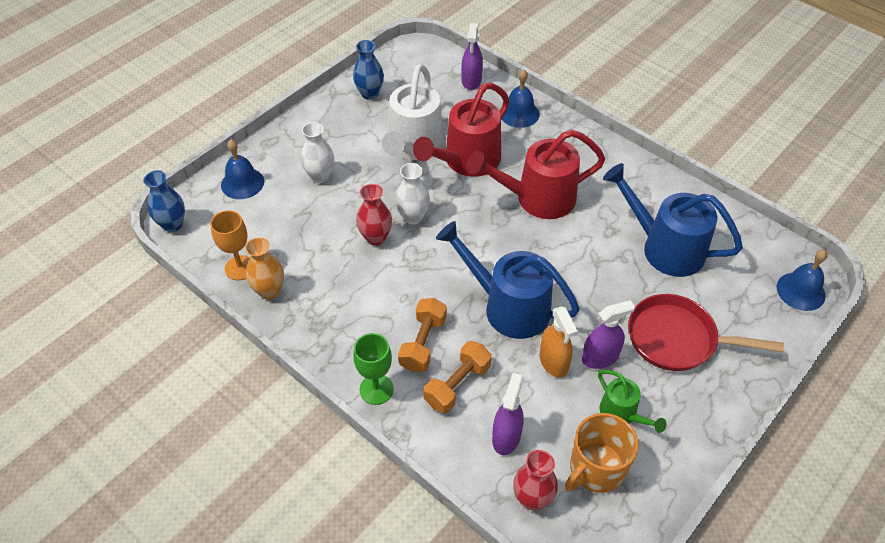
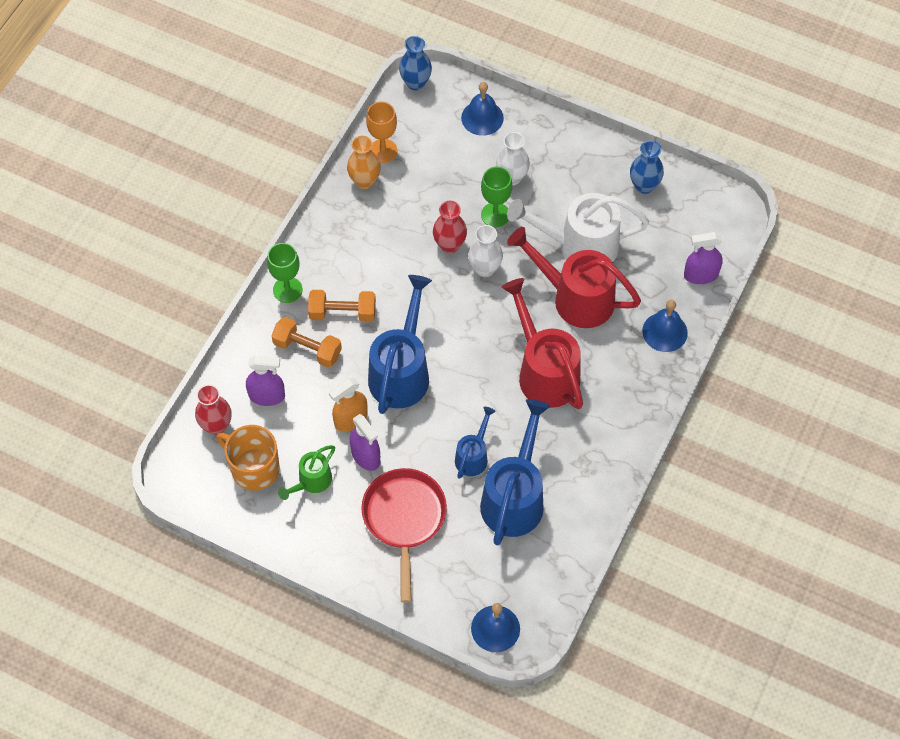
camera: 75 degrees right, 10 degrees up
none -> blue watering can [455,407,496,479]
none -> green goblet [481,167,512,227]

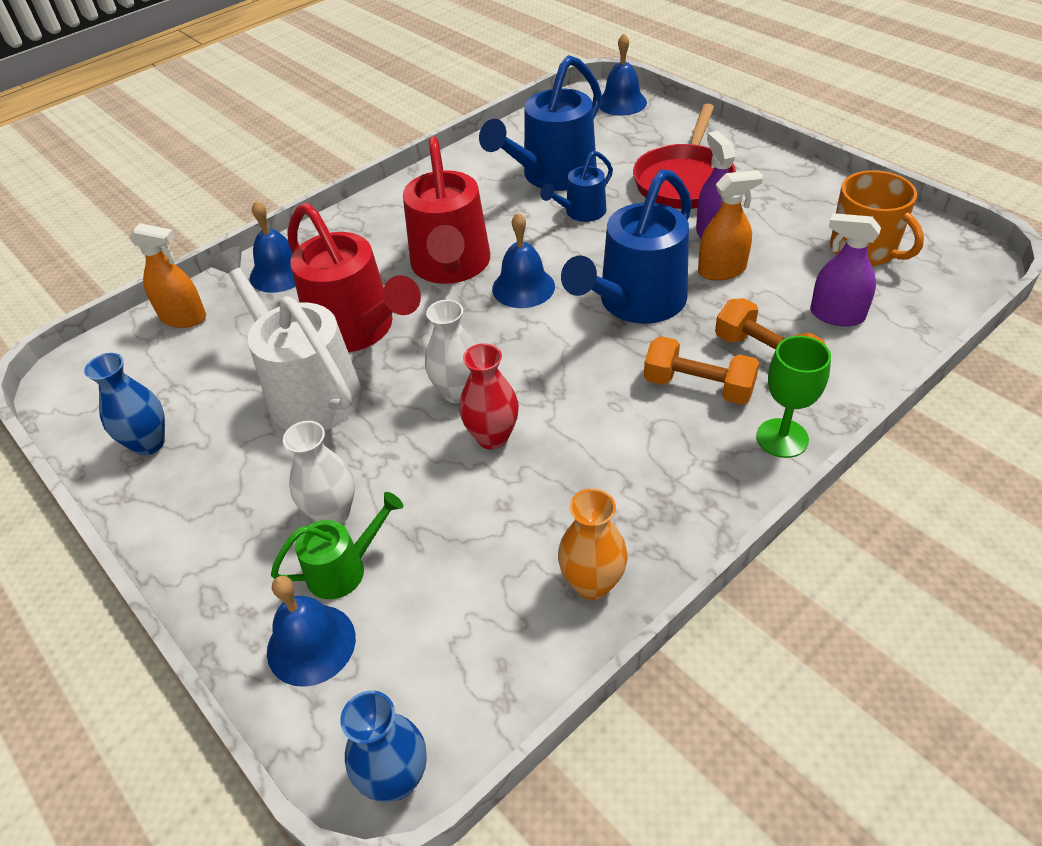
camera: 155 degrees left, 15 degrees down
red vase [195,385,232,435] -> none
green watering can [278,445,335,500] -> green watering can moved to [271,492,403,599]
orange goblet [366,102,398,163] -> none
green goblet [481,167,512,227] -> none
white watering can [507,193,649,262] -> white watering can turned 150 degrees counterclockwise [208,246,362,430]
purple spray bottle [684,232,723,284] -> orange spray bottle [129,223,206,328]
none -> blue bell [492,213,555,308]

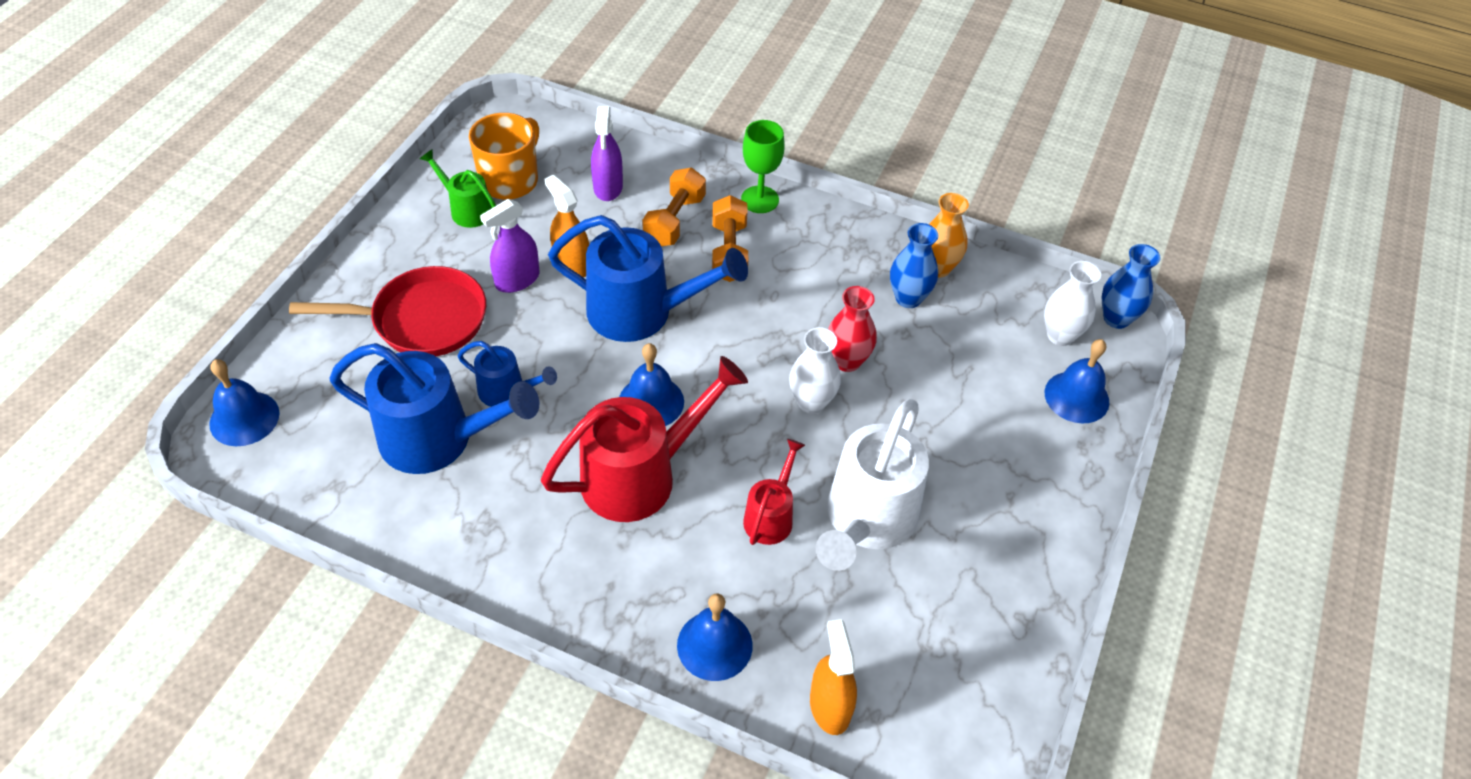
camera: 120 degrees left, 5 degrees up
blue vase [84,353,165,456] -> blue vase moved to [890,223,939,308]
green watering can [271,492,403,599] -> green watering can moved to [420,149,496,228]
white vase [283,421,355,524] -> white vase moved to [1044,261,1101,346]
red watering can [288,203,421,352] -> red watering can [743,439,805,545], size x0.52

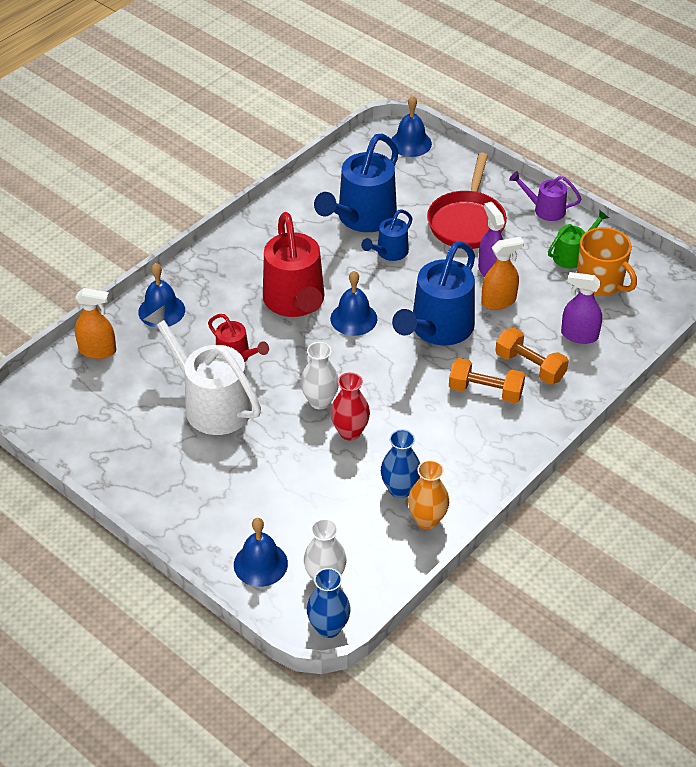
camera: 110 degrees right, 5 degrees down
green goblet [741,120,785,213] -> none
none -> purple watering can [509,171,581,221]

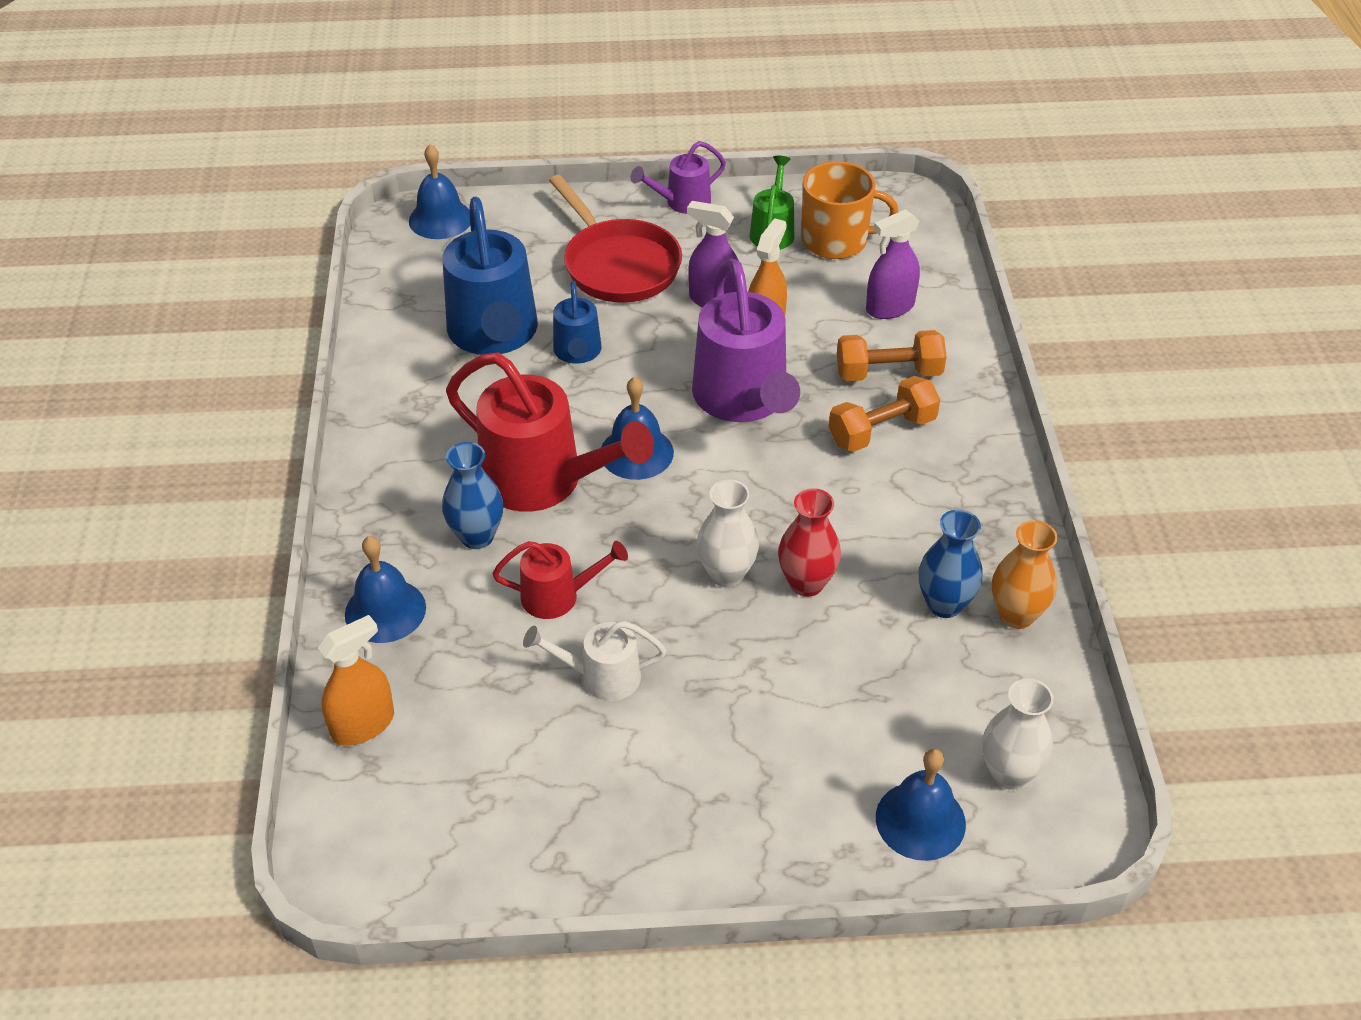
camera: 45 degrees left, 0 degrees up
white watering can [143,305,261,435] -> white watering can [523,621,666,701], size x0.52
blue vase [307,568,351,638] -> blue vase moved to [442,442,503,549]
blue watering can [392,241,475,345] -> purple watering can [692,258,800,422]

